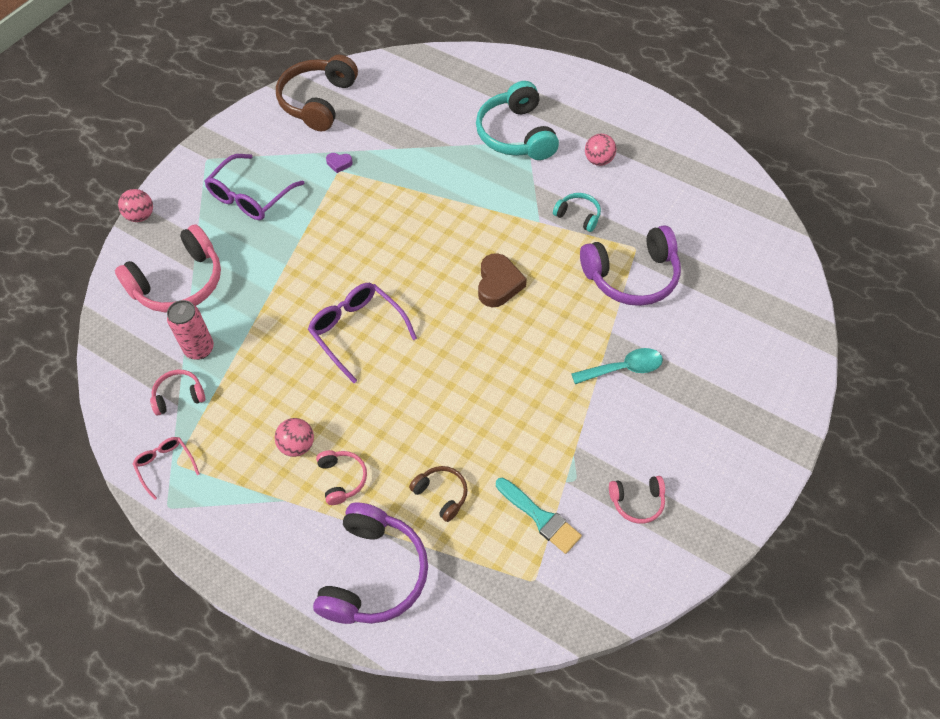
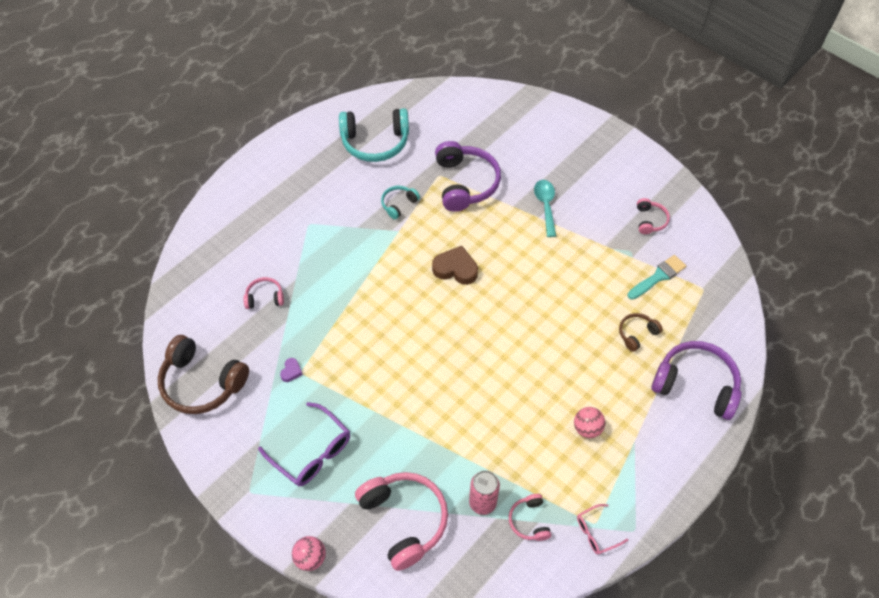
camera: 80 degrees left, 0 degrees up
purple glasses [308,283,417,383] -> none
pink headphones [316,450,367,505] -> pink headphones moved to [244,277,284,309]
turquoise headphones [476,81,559,160] -> turquoise headphones moved to [339,108,409,162]
pink ball [585,134,616,166] -> none

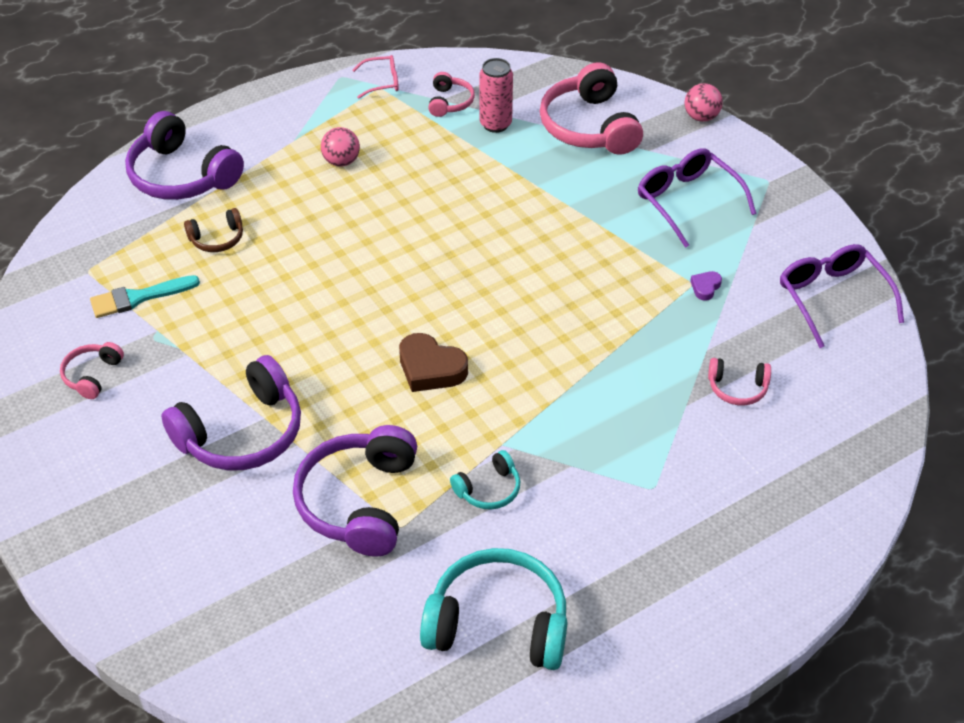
camera: 165 degrees left, 10 degrees down
brown headphones [158,335,249,414] -> purple glasses [780,244,904,348]
turquoise spoon [534,180,556,237] -> purple headphones [161,355,301,471]

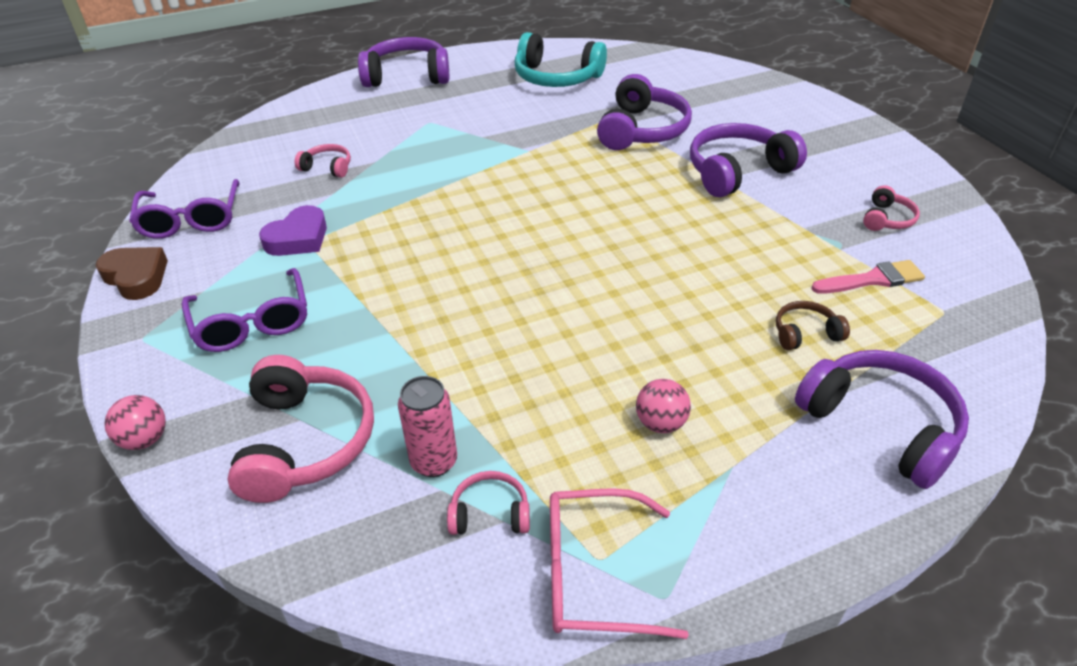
camera: 170 degrees left, 5 degrees down
turquoise brush [90,275,200,318] -> pink brush [811,260,925,294]
pink glasses [353,55,399,99] -> pink glasses [550,488,689,639], size x1.79
brown heart [399,333,468,392] -> brown heart moved to [96,247,168,300]
pink headphones [428,72,475,117] -> pink headphones turned 75 degrees clockwise [447,471,530,535]
turquoise headphones [450,450,520,510] -> none
purple heart [690,271,722,301] -> purple heart [259,205,327,256], size x1.99
none -> purple headphones [358,37,449,87]

